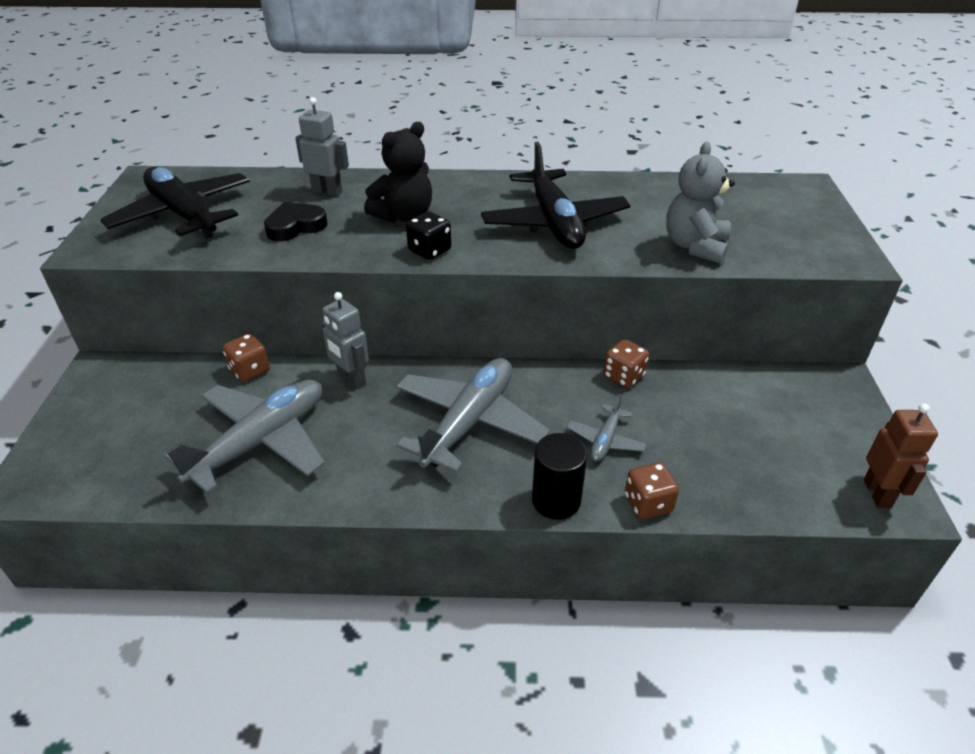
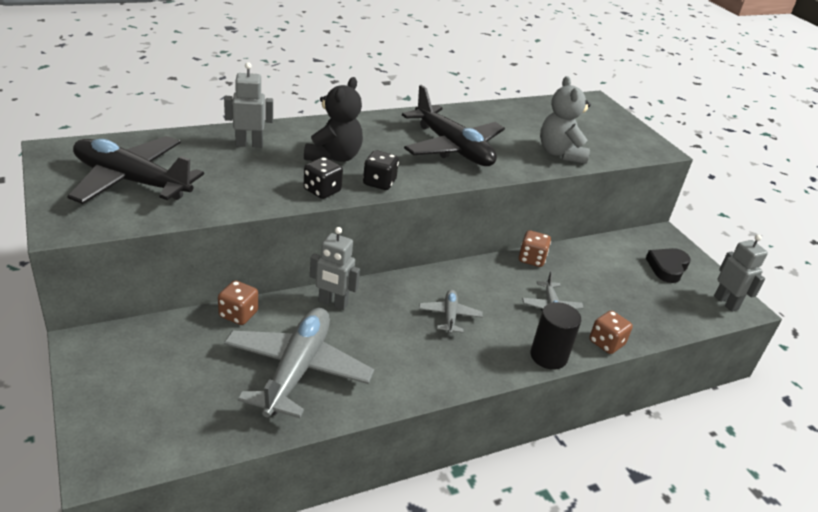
camera: 30 degrees left, 5 degrees down
black heart [264,202,328,241] -> black heart moved to [646,248,691,283]
grey plane [396,358,550,473] -> grey plane [419,290,483,334], size x0.47
brown robot [864,403,938,508] -> grey robot [714,234,768,312]
none -> black dice [304,157,343,199]

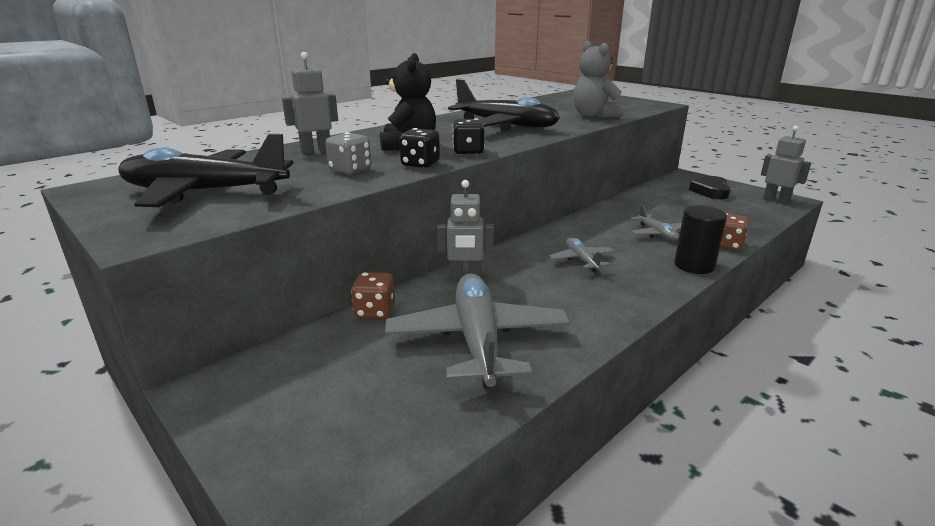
camera: 15 degrees left, 10 degrees down
brown dice [519,230,551,267] -> none
none -> grey dice [325,132,371,174]

